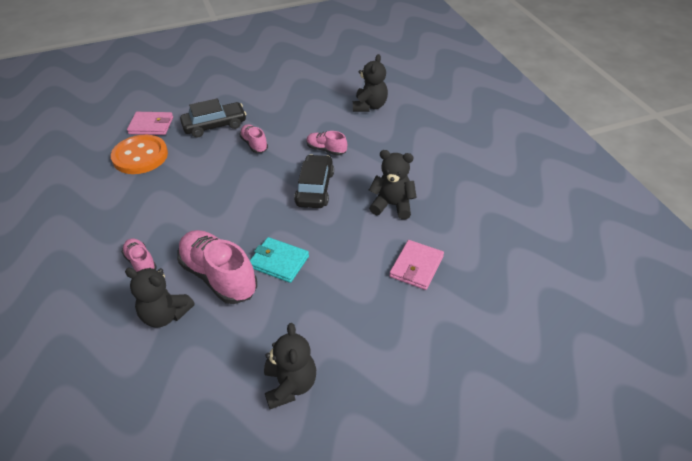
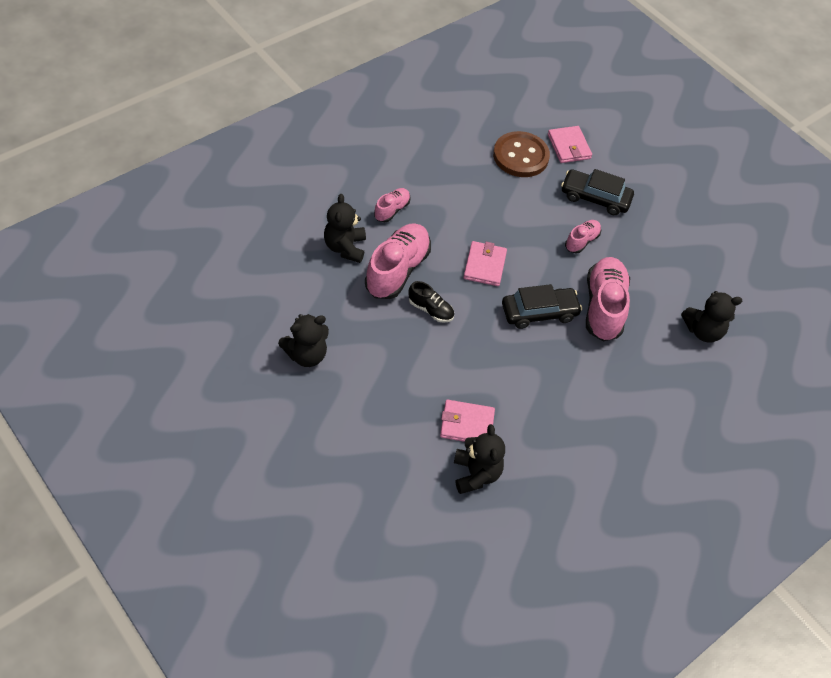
camera: 65 degrees right, 10 degrees up
orange button [111,135,168,174] -> brown button [493,131,550,177]
black car [180,98,246,137] -> black car turned 150 degrees clockwise [561,169,634,215]
turquoise wallet [250,237,309,283] -> black shoe [409,281,454,323]
pink shoe [306,131,347,156] -> pink shoe [586,257,630,341], size x1.93
black teddy bear [369,150,417,219] -> black teddy bear moved to [454,424,505,494]
none -> pink wallet [463,241,507,286]

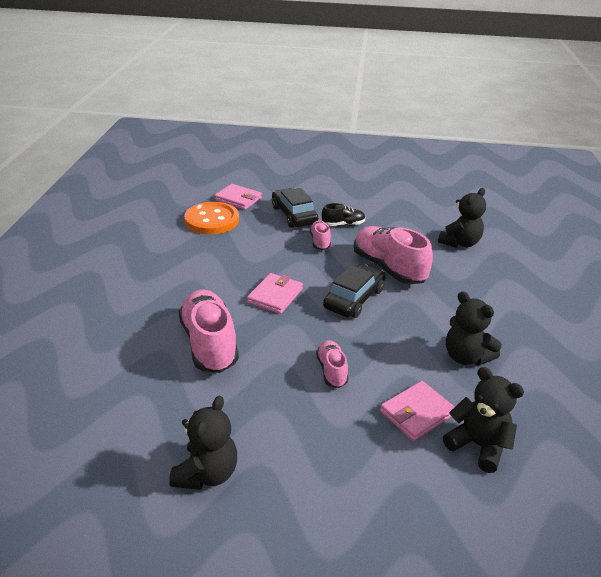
camera: 40 degrees left, 20 degrees down
black teddy bear [324,194,366,263] -> black teddy bear moved to [446,291,502,365]
pink shoe [374,188,410,222] -> pink shoe moved to [316,340,348,388]
black shoe [409,281,454,323] -> black shoe moved to [322,203,365,226]
pink wallet [463,241,507,286] -> pink wallet turned 60 degrees clockwise [247,273,303,314]
brown button [493,131,550,177] -> orange button [184,202,239,234]
black car [561,169,634,215] -> black car turned 90 degrees clockwise [272,188,318,228]

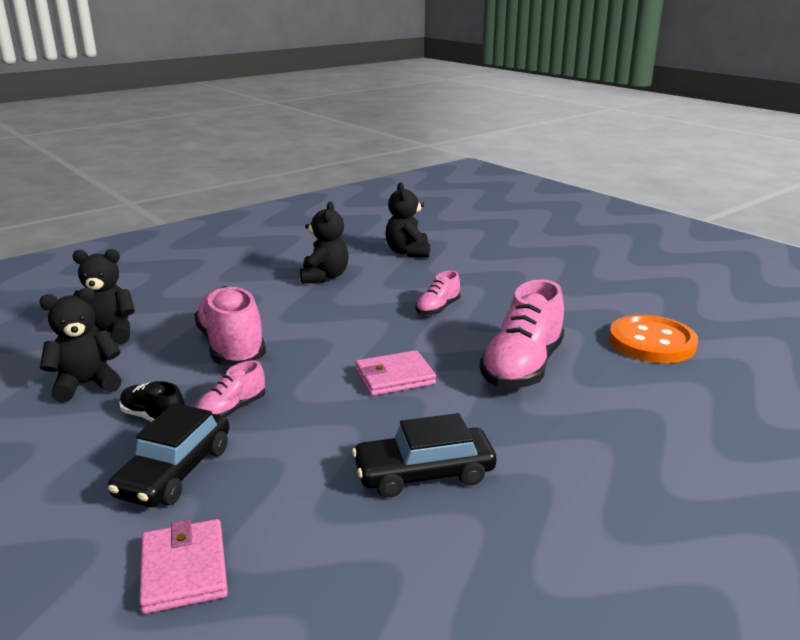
camera: 135 degrees left, 10 degrees down
black teddy bear [169,396,237,490] -> black teddy bear moved to [39,288,122,403]
orange button [184,202,239,234] -> orange button moved to [609,315,698,363]
black car [323,264,386,318] -> black car moved to [352,413,496,498]
pink shoe [354,226,433,284] -> pink shoe turned 150 degrees clockwise [194,286,266,365]
pink wallet [380,381,455,441] -> none

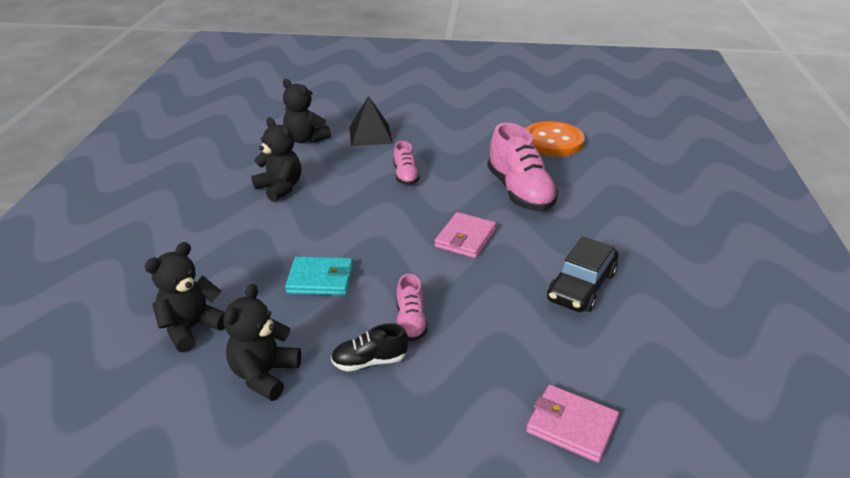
camera: 45 degrees left, 10 degrees up
black car [108,403,229,507] -> none
pink shoe [194,286,266,365] -> turquoise wallet [285,257,353,295]
none -> black pyramid [349,96,393,146]

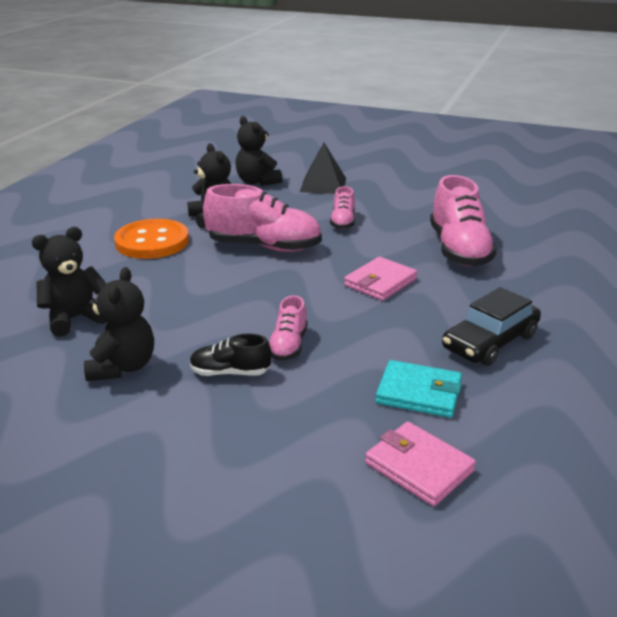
camera: 15 degrees right, 5 degrees down
black teddy bear [224,284,301,401] -> black teddy bear turned 150 degrees clockwise [84,267,154,381]
turquoise wallet [285,257,353,295] -> turquoise wallet moved to [376,360,462,418]
orange button [526,121,585,156] -> orange button moved to [114,219,189,259]
none -> pink shoe [203,184,322,252]

